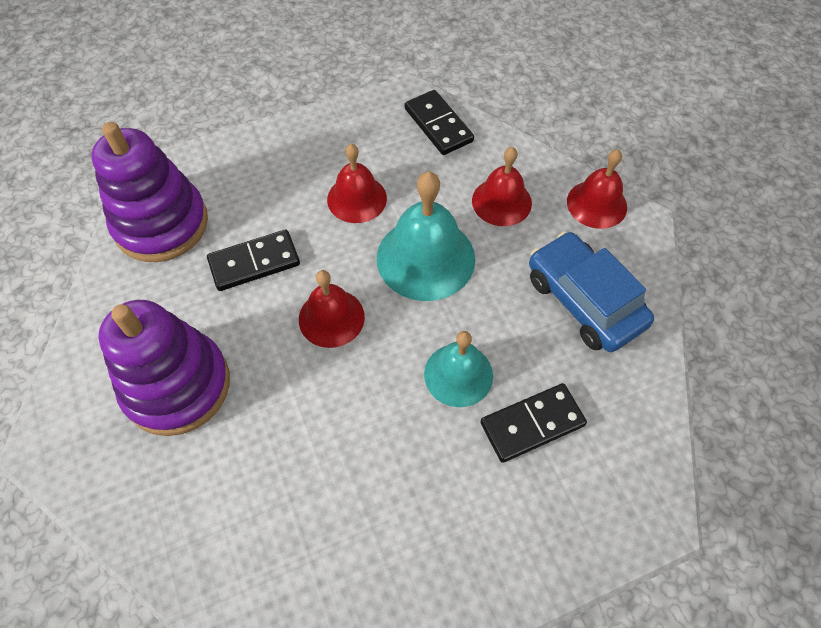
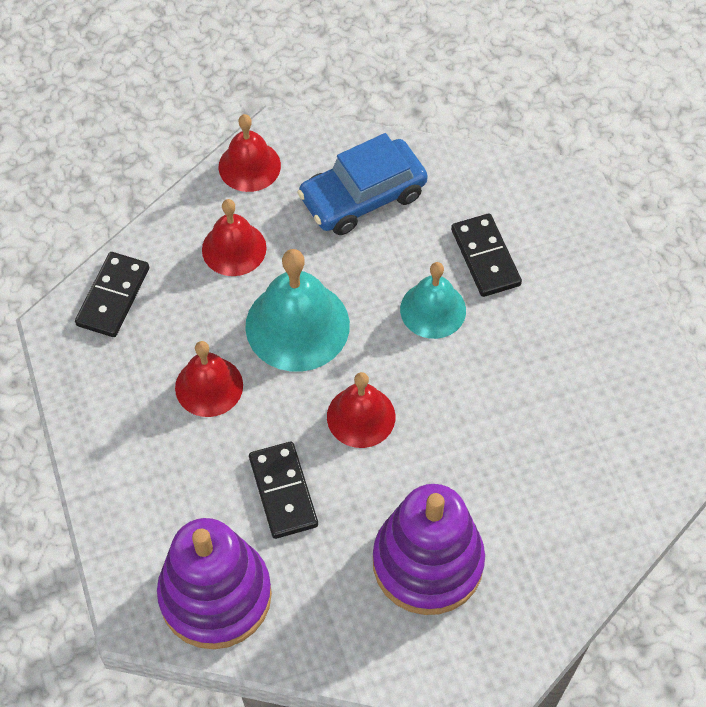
camera: 85 degrees left, 0 degrees up
black domino [405,90,474,155] -> black domino turned 45 degrees counterclockwise [75,252,149,337]

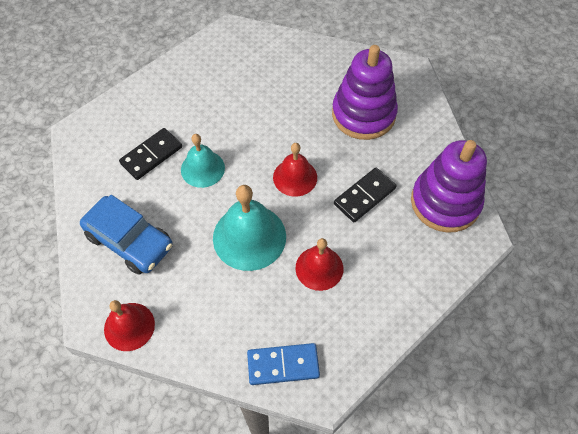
camera: 115 degrees left, 0 degrees up
black domino [75,252,149,337] -> blue domino [247,343,320,385]
red bell [202,199,266,276] -> none

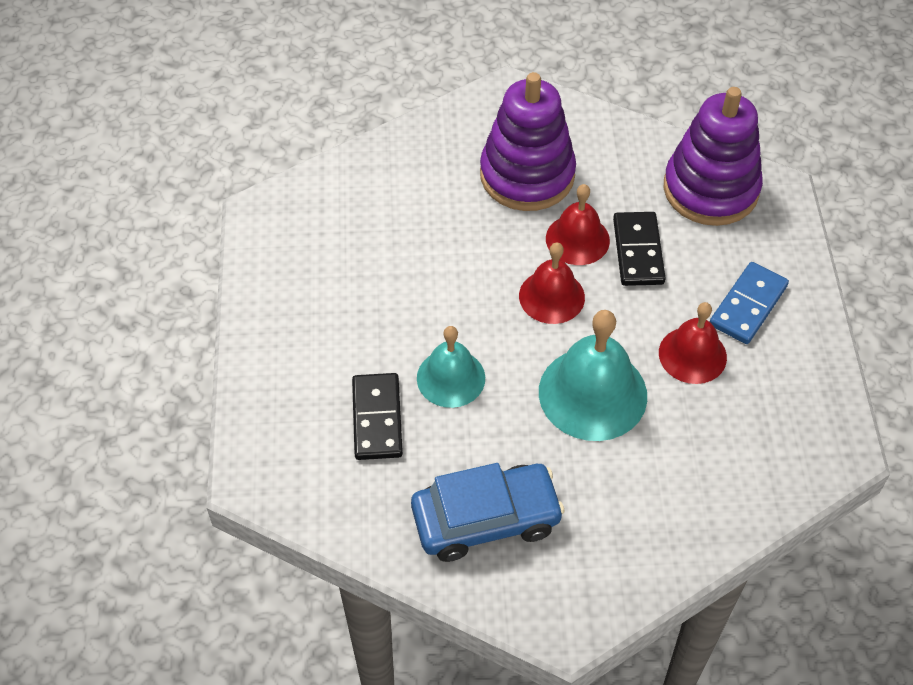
camera: 50 degrees left, 5 degrees down
red bell [104,300,155,351] -> red bell moved to [546,184,610,265]
blue domino [247,343,320,385] -> blue domino moved to [710,262,789,344]

